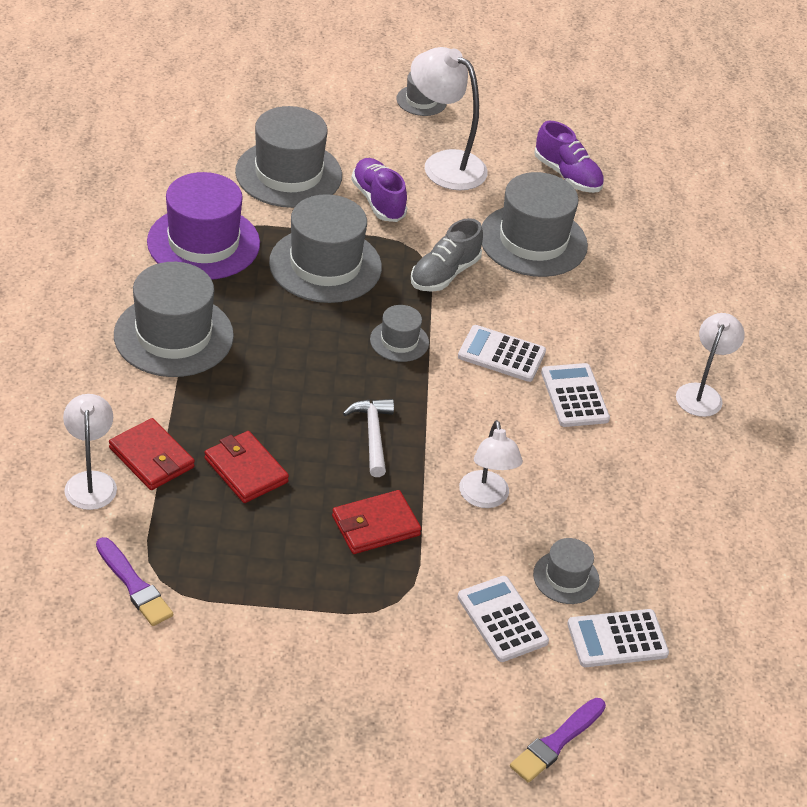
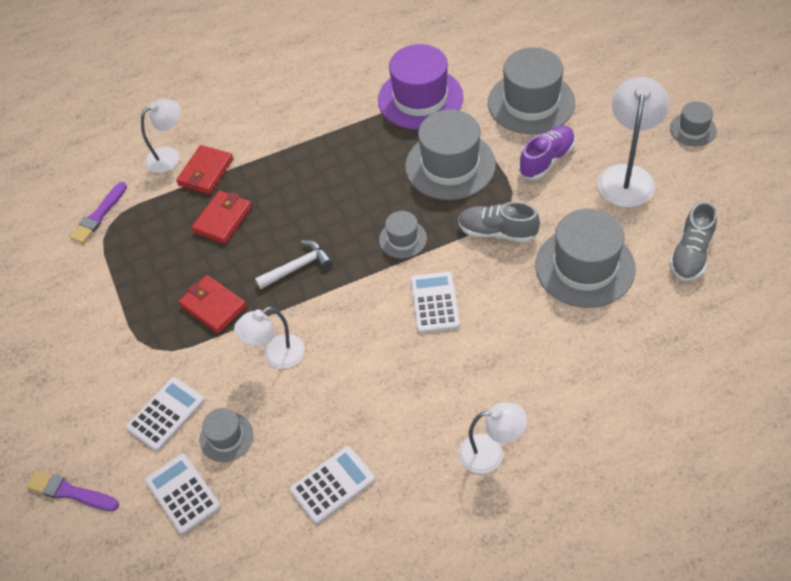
camera: 75 degrees right, 10 degrees up
grey hat [114,262,234,377] -> none
purple shoe [534,121,604,193] -> grey shoe [669,201,717,281]
white calculator [541,363,610,427] -> white calculator moved to [290,446,375,524]

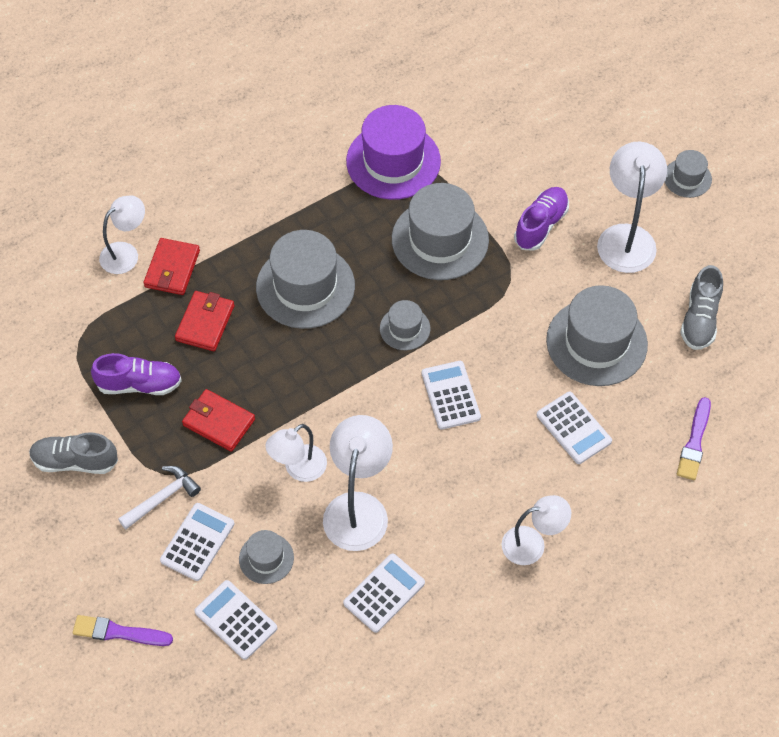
camera: 15 degrees left, 5 degrees up
purple brush [70,182,127,244] -> purple brush moved to [677,397,711,480]
white hammer [255,240,332,289] -> white hammer moved to [118,466,201,529]
grey shoe [458,202,540,243] -> grey shoe moved to [29,432,118,474]
grey hat [488,48,575,134] -> grey hat moved to [256,230,355,329]
none -> purple shoe [91,353,182,395]
none -> white lamp [323,415,393,551]
none -> white calculator [537,392,612,464]

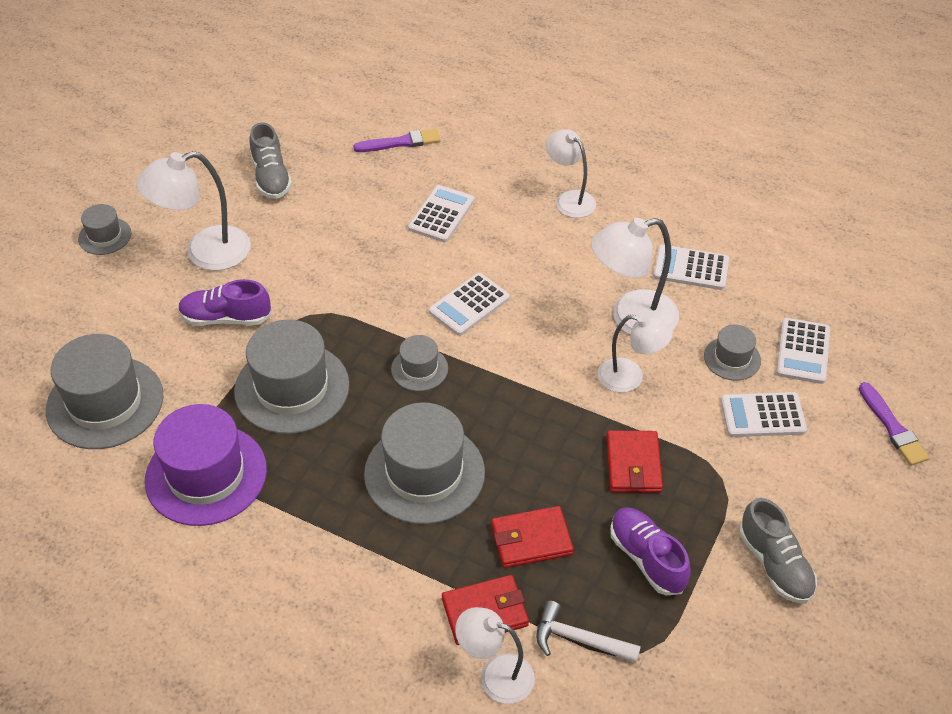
camera: 120 degrees left, 10 degrees down
white hammer [118,466,201,529] -> white hammer moved to [536,601,641,663]
grey hat [546,285,648,386] -> grey hat moved to [46,334,163,449]
grey shoe [680,265,723,350] -> grey shoe turned 90 degrees clockwise [249,122,292,199]

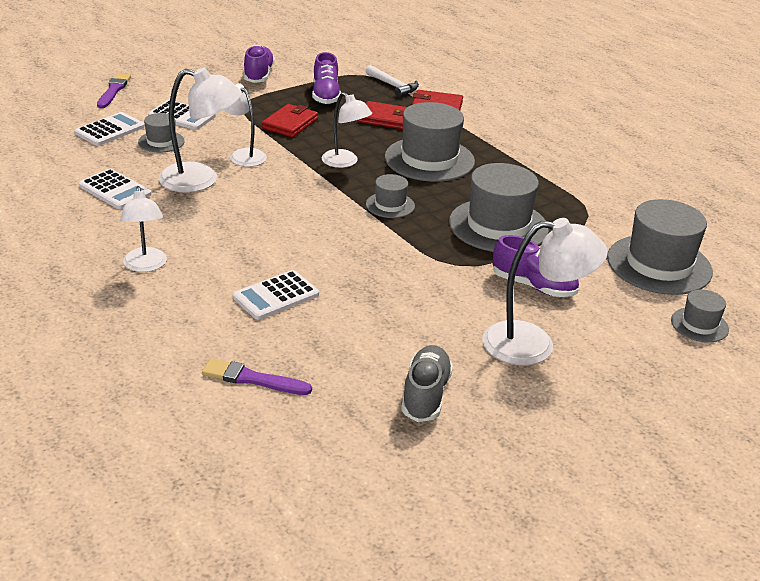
camera: 155 degrees left, 15 degrees down
grey hat [78,204,131,255] -> grey hat moved to [671,289,729,342]
purple hat [145,404,267,526] -> none
white calculator [429,273,510,336] -> none
white lamp [455,607,535,704] -> white lamp moved to [321,92,372,168]
grey shoe [739,498,817,603] -> purple shoe [244,45,275,83]

